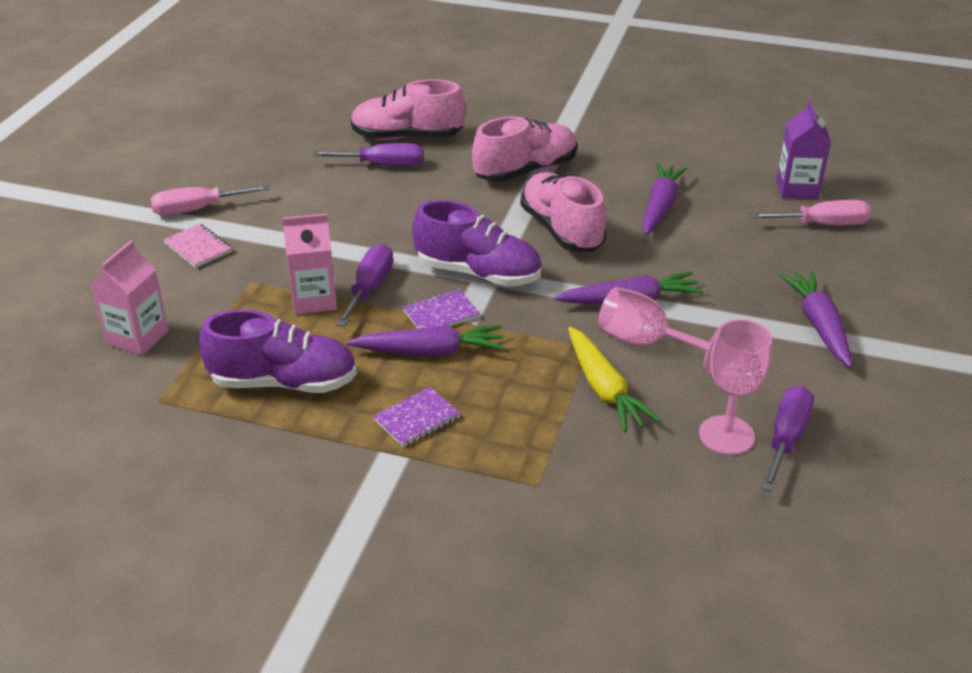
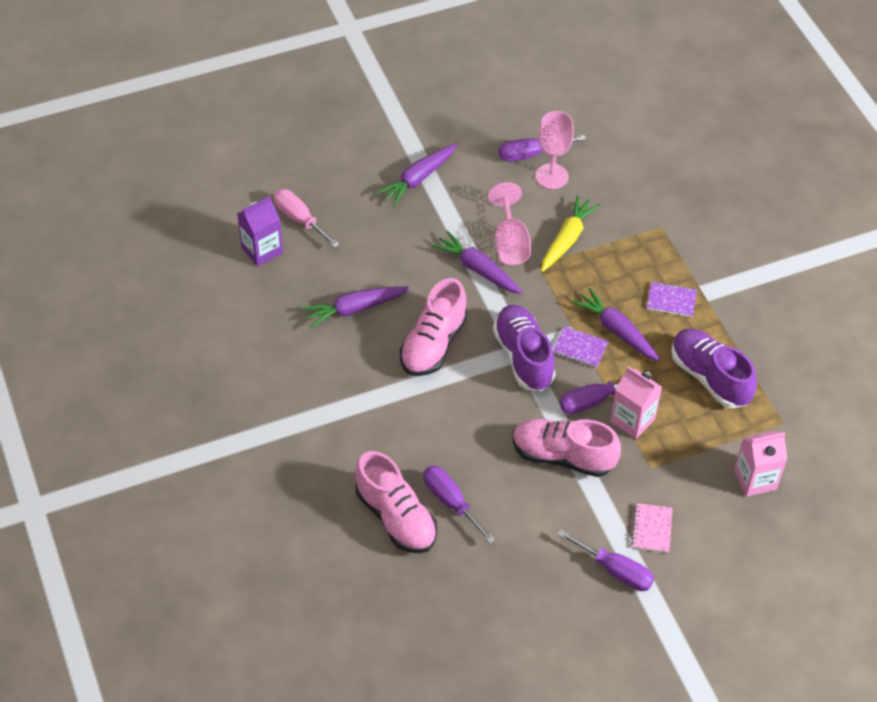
camera: 130 degrees left, 15 degrees up
pink screwdriver [151,184,270,215] -> purple screwdriver [557,529,654,591]
pink shoe [472,116,577,182] -> pink shoe moved to [513,419,621,477]

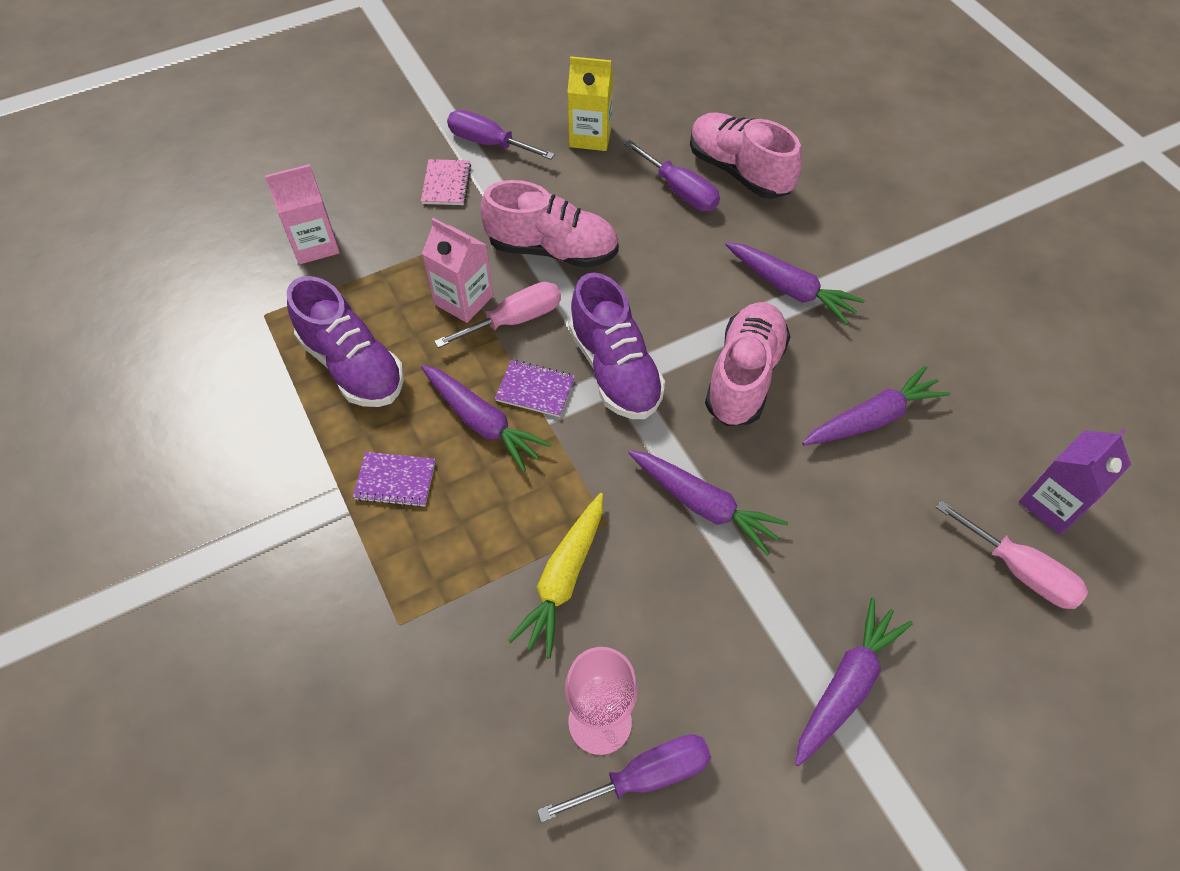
camera: 175 degrees right, 5 degrees up
pink goblet [488,182,531,265] -> none
purple screwdriver [560,371,652,414] -> pink screwdriver [434,282,561,348]
none -> yellow carton [567,56,613,151]
none -> purple carrot [726,242,865,325]

